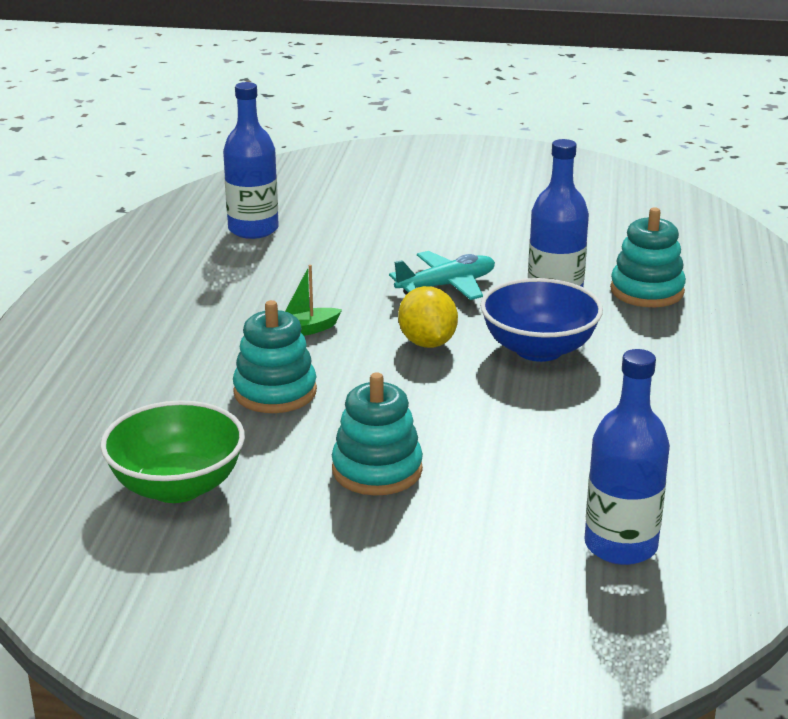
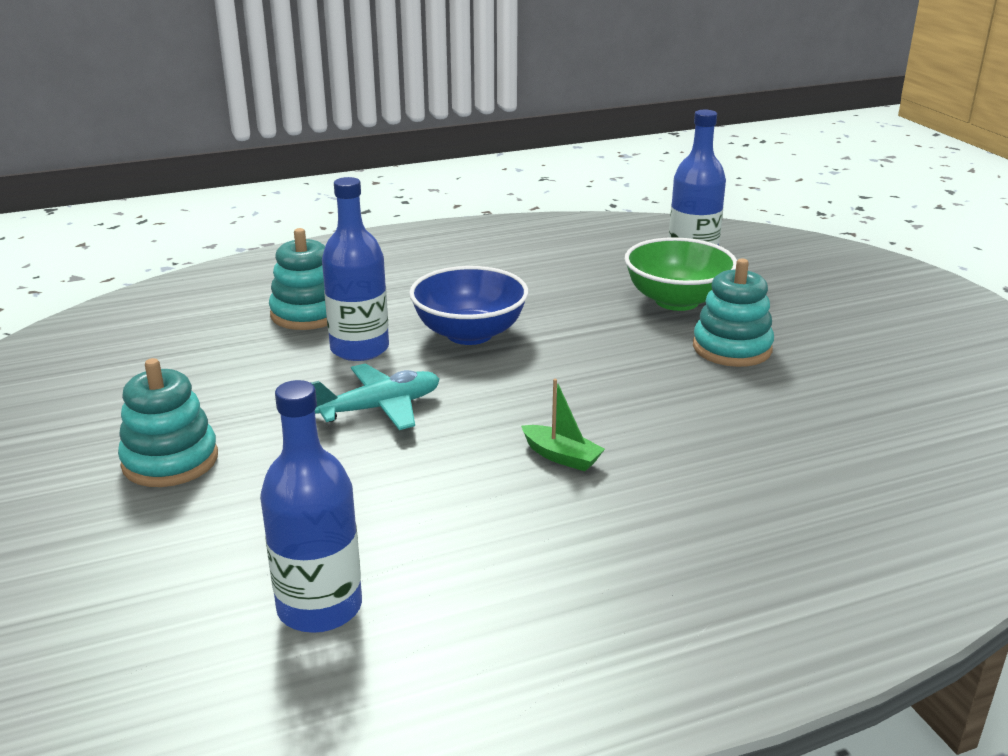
camera: 120 degrees left, 0 degrees up
green bowl [100,400,245,503] -> green bowl moved to [625,237,737,311]
turquoise stacking toy [233,300,317,413] -> turquoise stacking toy moved to [118,358,218,487]
turquoise plane [389,251,495,300] -> turquoise plane turned 120 degrees clockwise [311,363,440,430]
yellow lemon [398,286,458,348] -> none

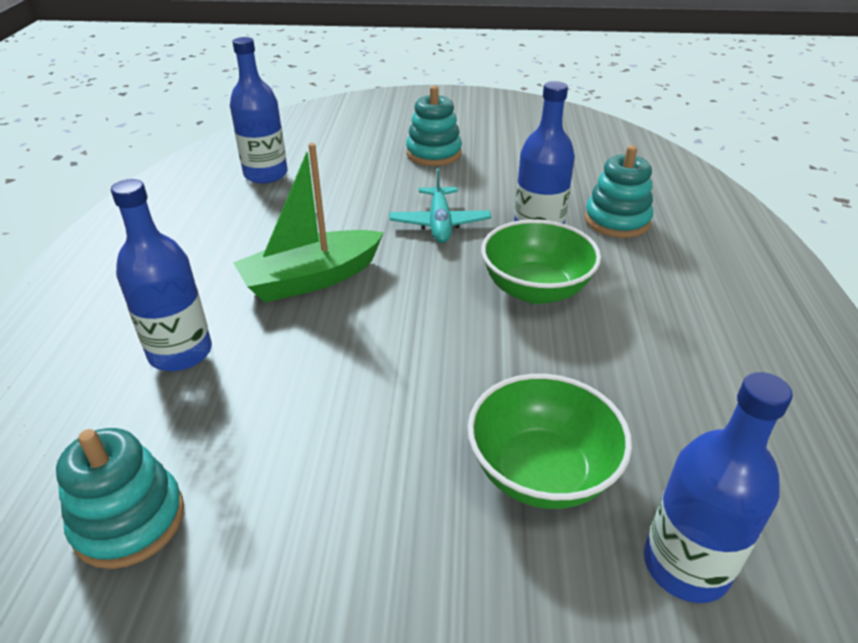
camera: 115 degrees right, 10 degrees up
blue bowl [409,266,528,345] -> green bowl [481,219,601,304]
green boat [521,379,605,471] -> green boat [233,143,384,302], size x2.08
turquoise stacking toy [693,258,774,367] -> turquoise stacking toy moved to [56,428,184,569]
none -> blue bottle [111,179,212,371]

